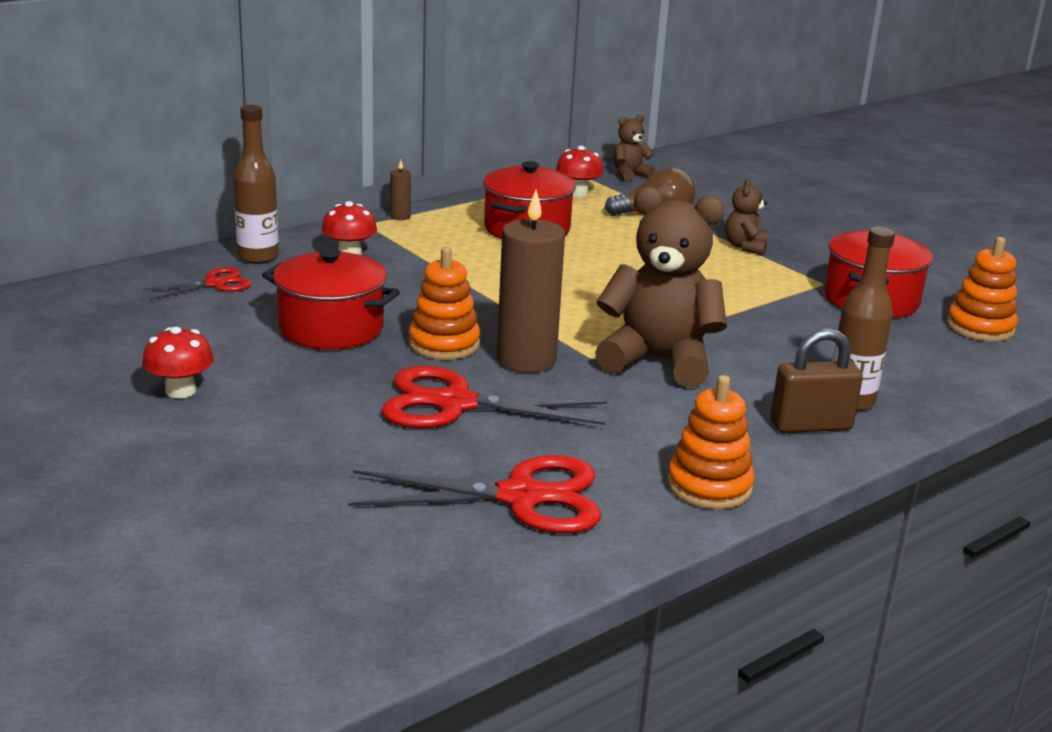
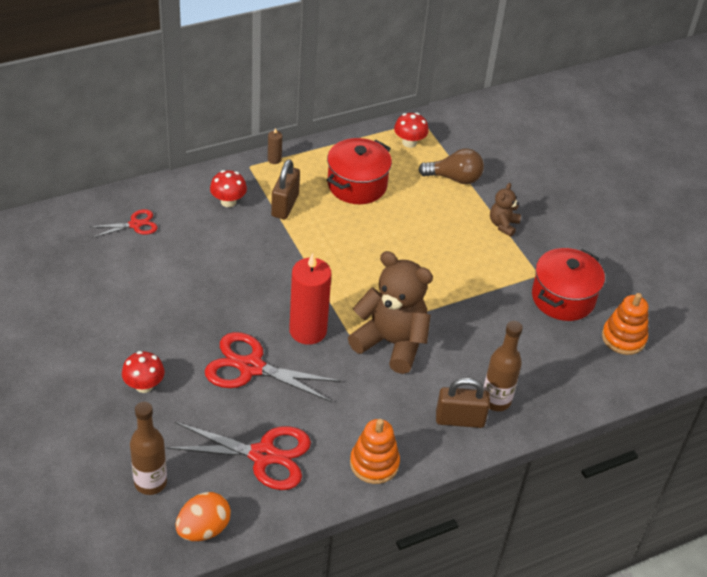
camera: 10 degrees right, 20 degrees up
red mushroom [142,327,214,398] -> red mushroom moved to [122,351,165,393]
brown bottle [233,105,279,264] -> brown bottle moved to [130,402,167,495]
red pot [262,248,400,350] -> none
orange stacking toy [408,247,480,360] -> none
brown candle [497,190,565,373] -> red candle [289,253,331,345]
brown teddy bear [613,114,655,182] -> none
none -> orange egg [176,492,231,541]
none -> brown padlock [271,159,300,219]

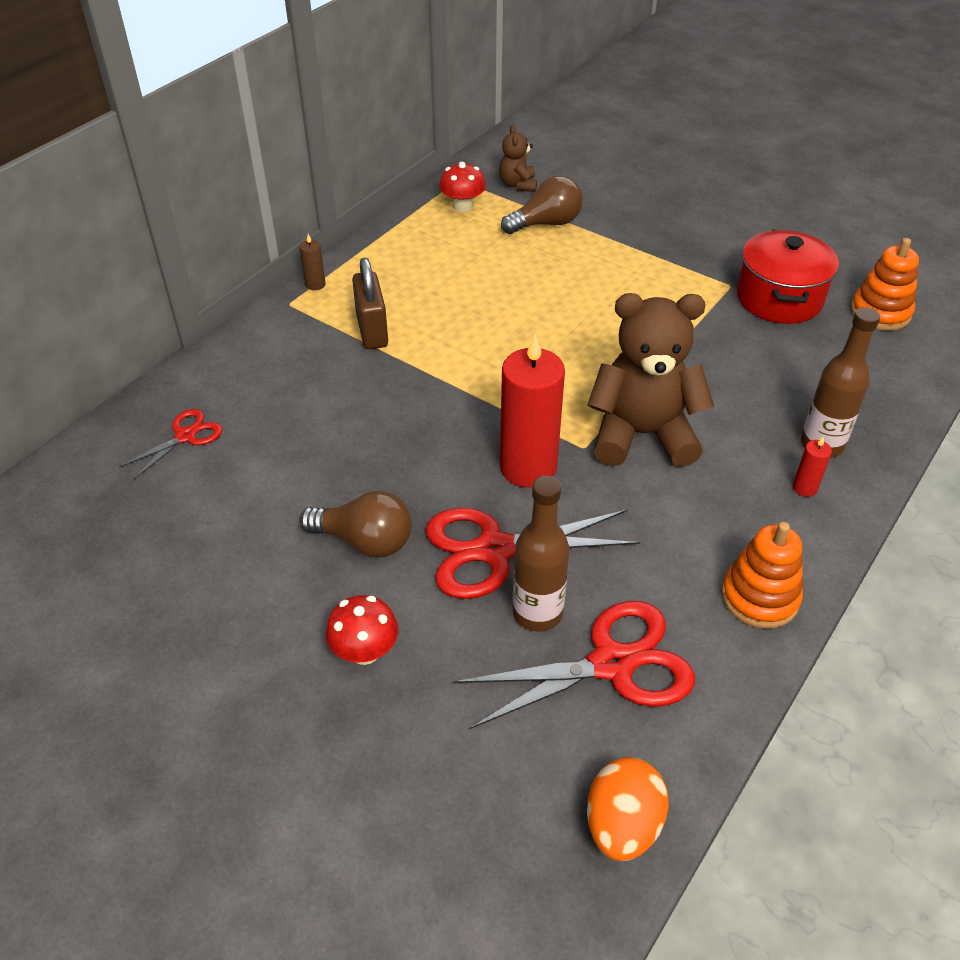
camera: 25 degrees left, 0 degrees up
brown bottle [130,402,167,495] -> brown bottle moved to [513,476,570,632]
red mushroom [210,170,247,207] -> none
red pot [327,138,392,204] -> none
brown padlock [436,378,490,428] -> red candle [793,437,832,497]
brown teddy bear [490,183,521,237] -> brown teddy bear moved to [499,125,537,192]
none -> brown light bulb [300,491,412,558]

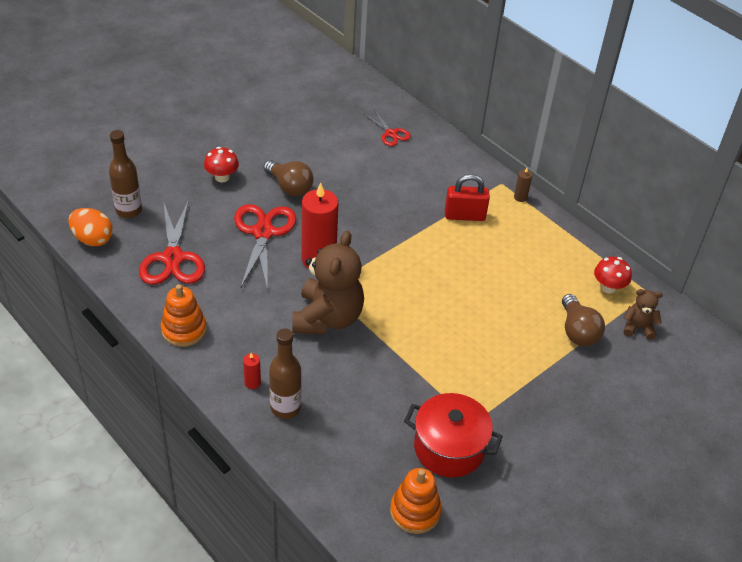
camera: 100 degrees right, 0 degrees up
brown light bulb [300,491,412,558] -> brown light bulb turned 75 degrees counterclockwise [264,160,314,196]
brown padlock [352,258,388,349] -> red padlock [445,174,490,221]
brown bottle [513,476,570,632] -> brown bottle moved to [109,130,142,218]

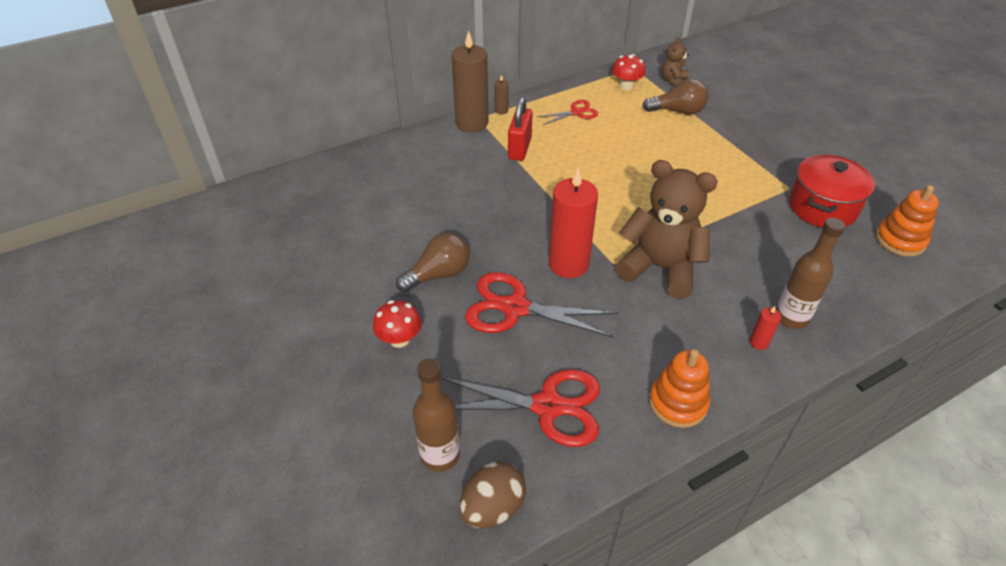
camera: 75 degrees left, 0 degrees up
orange egg [68,208,113,246] -> brown egg [459,461,526,528]
red scissors [364,110,411,146] -> red scissors moved to [537,100,598,125]
none -> brown candle [452,30,488,132]

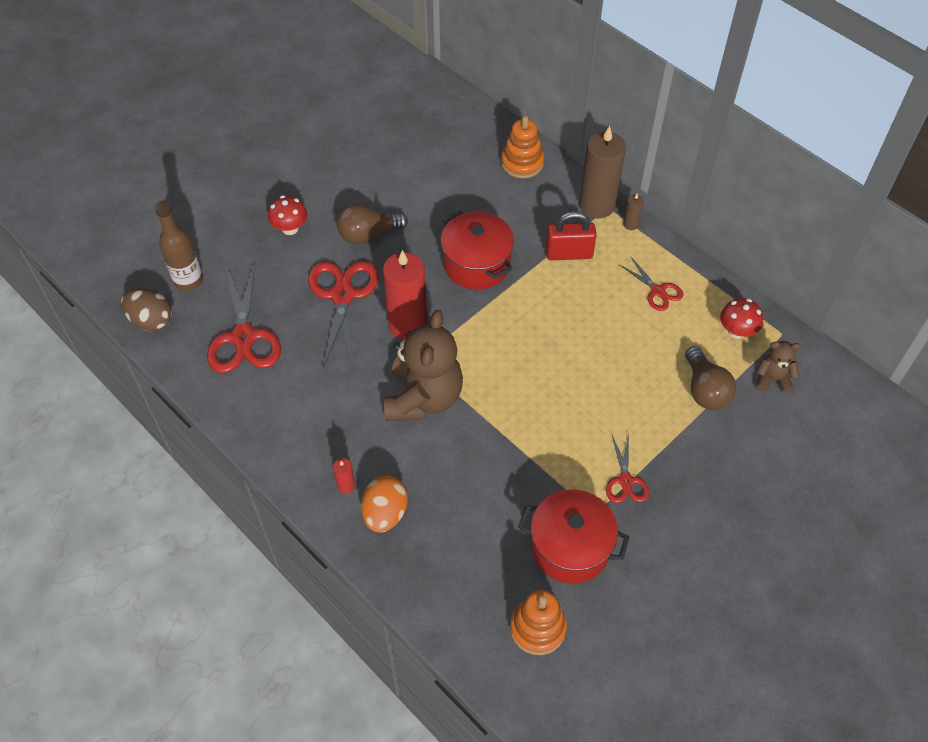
camera: 75 degrees right, 10 degrees up
brown light bulb [396,233,470,293] -> brown light bulb turned 120 degrees clockwise [337,204,408,244]
orange stacking toy [649,349,710,428] -> orange stacking toy moved to [501,116,544,178]
brown bottle [776,218,845,329] -> orange egg [361,475,408,533]
none -> red pot [441,211,514,290]
none -> red scissors [606,433,649,503]

